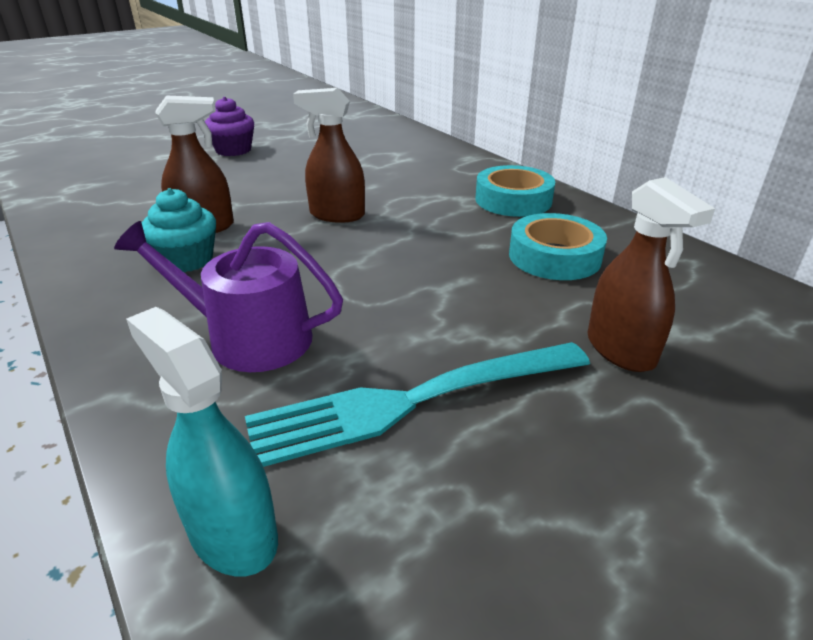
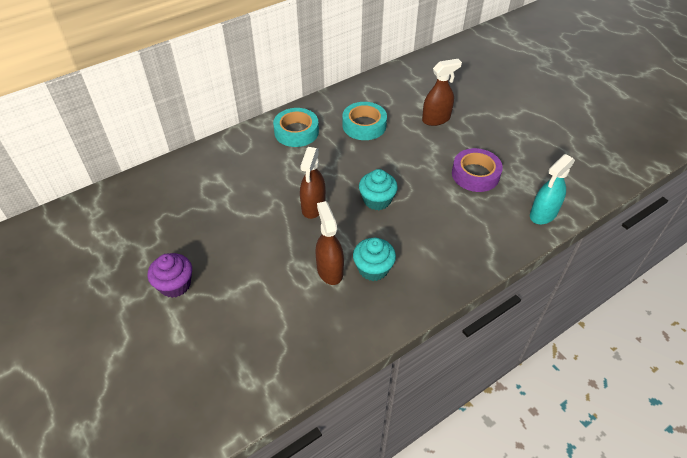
camera: 90 degrees left, 15 degrees up
purple watering can [114,221,343,372] -> none
turquoise fork [245,342,590,467] -> purple tape [452,148,503,192]
none -> turquoise cupcake [359,169,398,210]

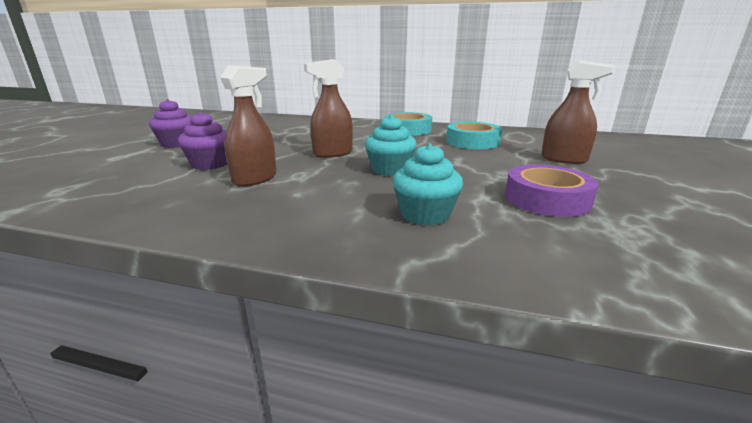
camera: 50 degrees right, 25 degrees down
turquoise cupcake [353,238,396,281] -> turquoise cupcake moved to [393,143,463,226]
turquoise spray bottle [530,154,575,224] -> none
none -> purple cupcake [178,111,227,170]

